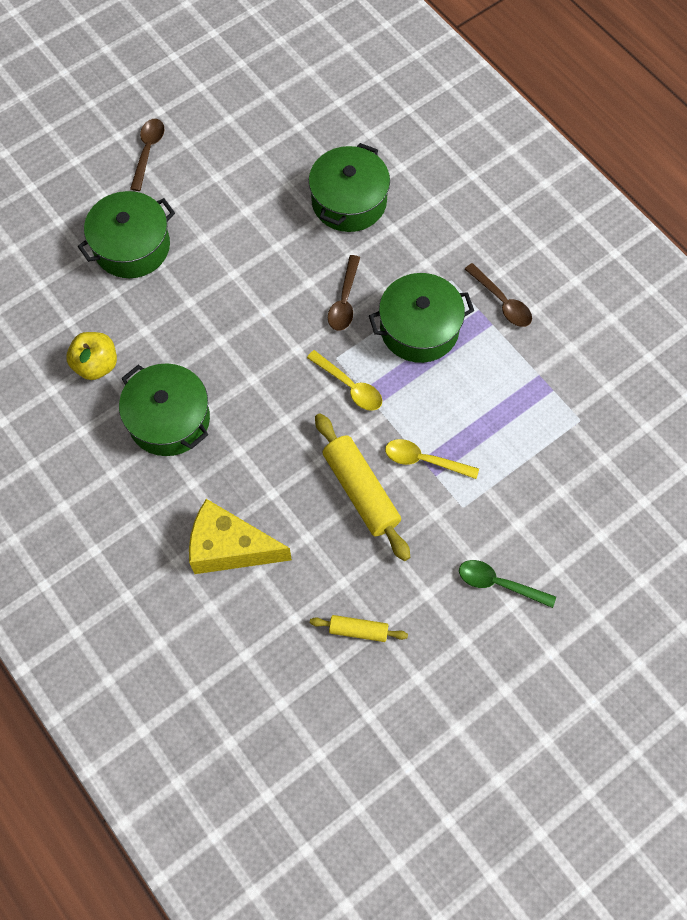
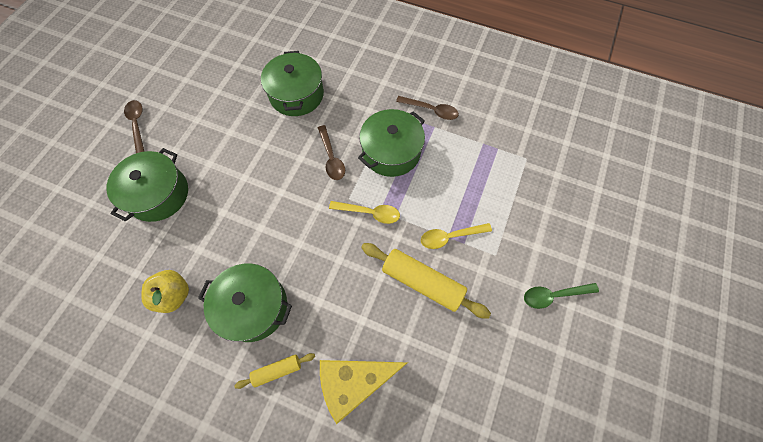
camera: 30 degrees left, 0 degrees up
yellow rolling pin [310,615,408,642] -> yellow rolling pin moved to [234,353,315,389]

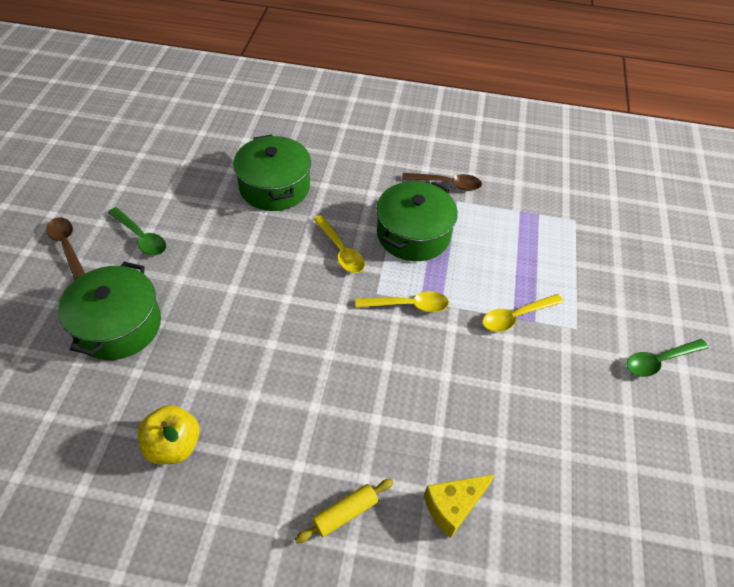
camera: 15 degrees left, 15 degrees down
green pot [198,263,292,342] -> none
brown spoon [318,125,345,180] -> yellow spoon [313,215,365,273]
yellow cheese [320,360,408,424] -> yellow cheese [424,474,495,538], size x0.62
yellow rolling pin [361,243,491,319] -> none
none -> green spoon [108,207,166,256]

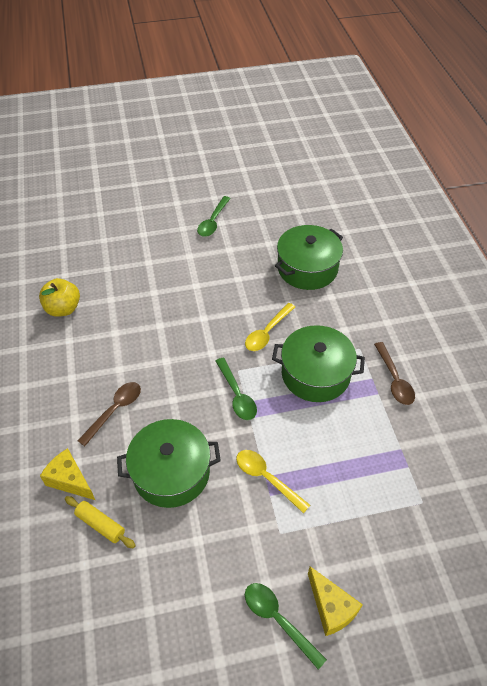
camera: 70 degrees right, 0 degrees up
brown spoon [46,217,85,280] -> brown spoon moved to [78,382,141,446]
green pot [58,262,161,360] -> green pot moved to [117,419,221,508]
yellow rolling pin [295,479,394,544] -> yellow rolling pin moved to [65,496,136,548]
yellow spoon [356,291,449,312] -> green spoon [216,358,257,420]
none -> yellow cheese [308,566,363,636]

